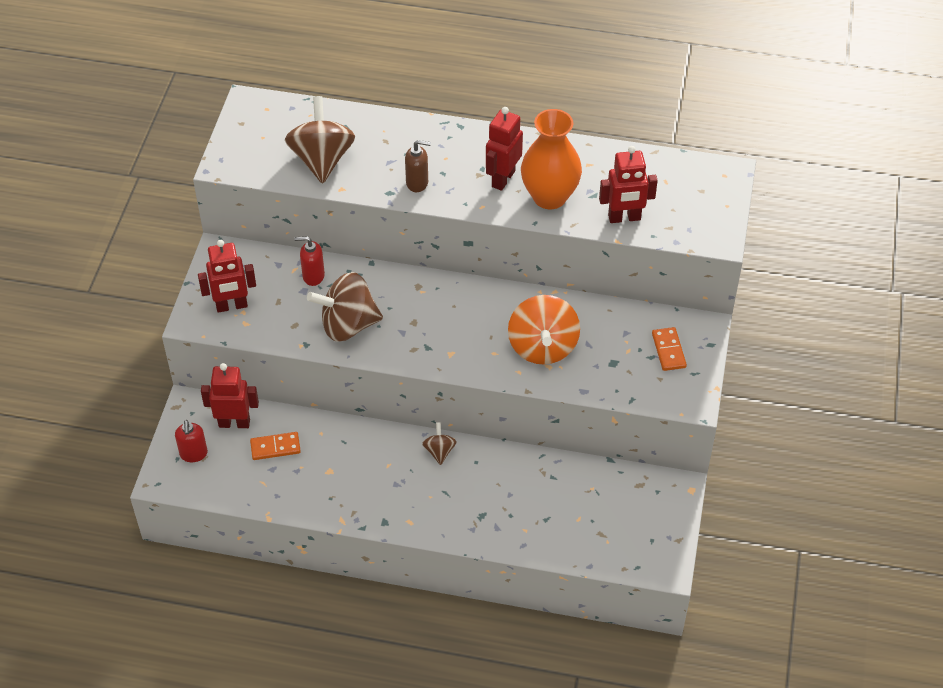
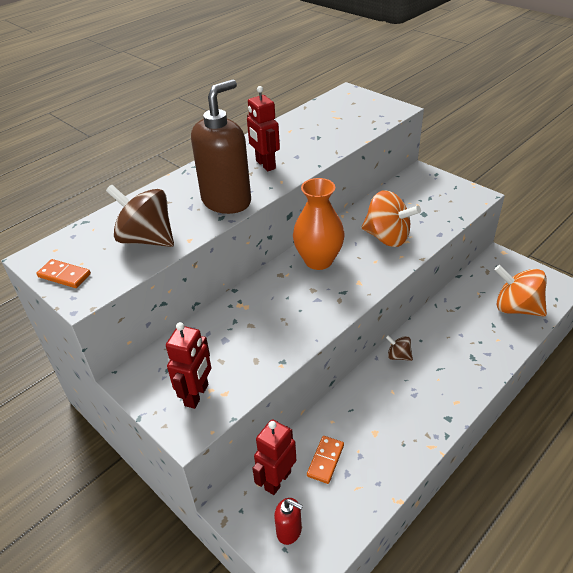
camera: 55 degrees left, 10 degrees down
red soap dispenser [294,236,325,286] -> none
brown spinning top [307,272,383,342] -> none
brown soap dispenser [405,140,431,192] -> brown soap dispenser [191,79,251,214], size x2.20
orange vase [521,109,582,209] -> orange vase moved to [293,178,345,270]
red robot [599,146,658,223] -> none
orange domino [652,327,687,371] -> orange domino moved to [36,259,91,288]
none -> orange spinning top [494,265,547,317]

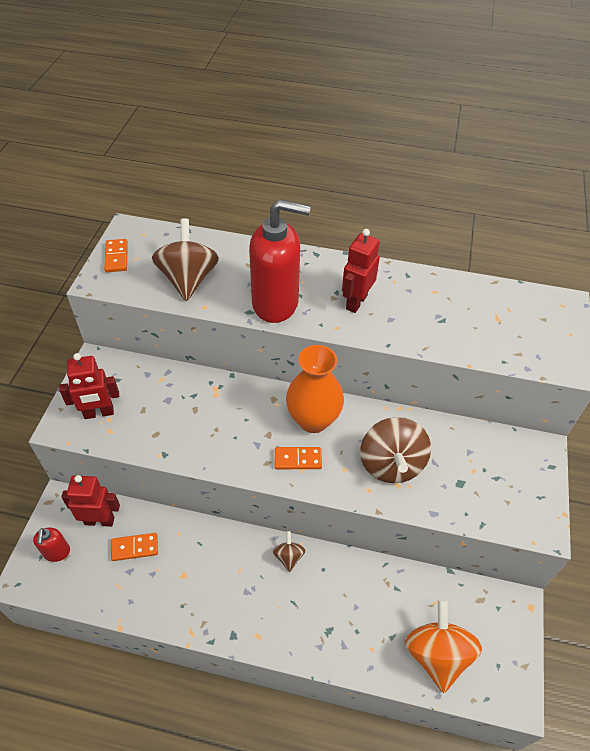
camera: 55 degrees right, 10 degrees up
brown soap dispenser [191,79,251,214] -> red soap dispenser [249,200,311,323]
orange spinning top [362,190,421,247] -> brown spinning top [360,417,431,483]
none -> orange domino [275,447,322,469]

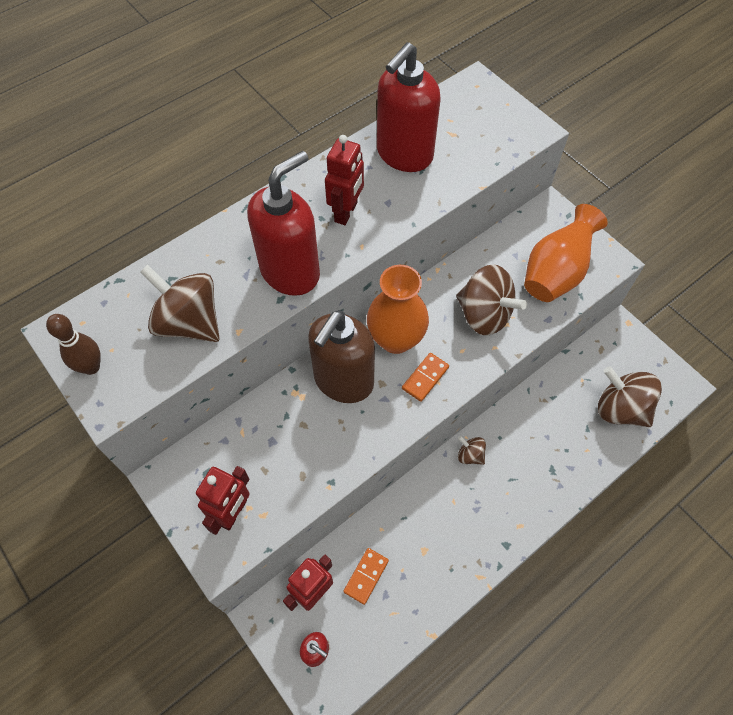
camera: 50 degrees left, 10 degrees up
orange domino [104,239,128,272] -> brown bowling pin [46,314,101,375]
red robot [342,229,380,313] -> red robot turned 135 degrees counterclockwise [325,135,364,225]
orange spinning top [405,598,482,693] -> brown spinning top [598,366,662,427]
none -> brown soap dispenser [308,310,375,403]
none -> red soap dispenser [377,42,441,172]
none -> orange vase [524,204,608,302]

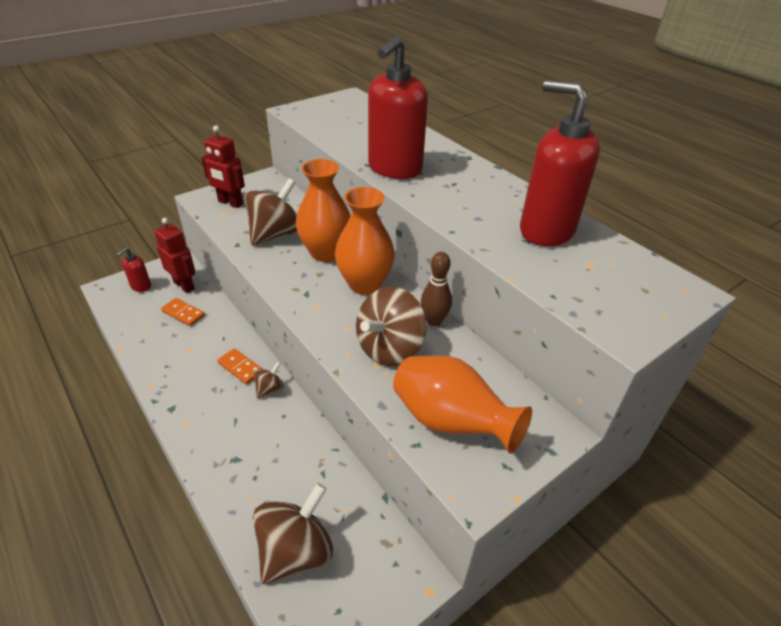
camera: 90 degrees right, 20 degrees down
brown bowling pin [46,314,101,375] -> brown bowling pin moved to [421,252,452,326]
brown spinning top [140,265,220,342] -> brown spinning top moved to [244,178,297,246]
red soap dispenser [247,151,320,296] -> red soap dispenser turned 75 degrees clockwise [368,36,428,179]
brown soap dispenser [308,310,375,403] -> orange vase [296,159,351,262]
red robot [325,135,364,225] -> none
orange domino [402,353,449,402] -> orange domino moved to [217,348,262,384]

